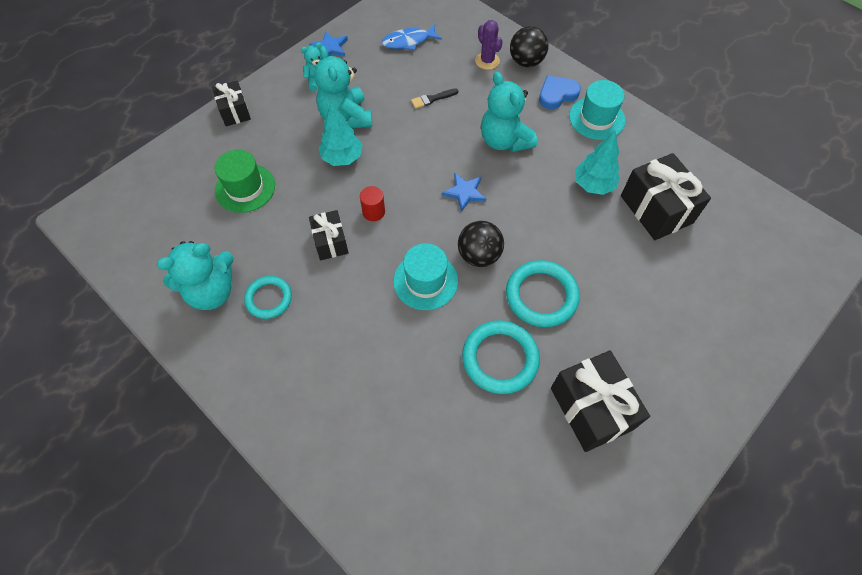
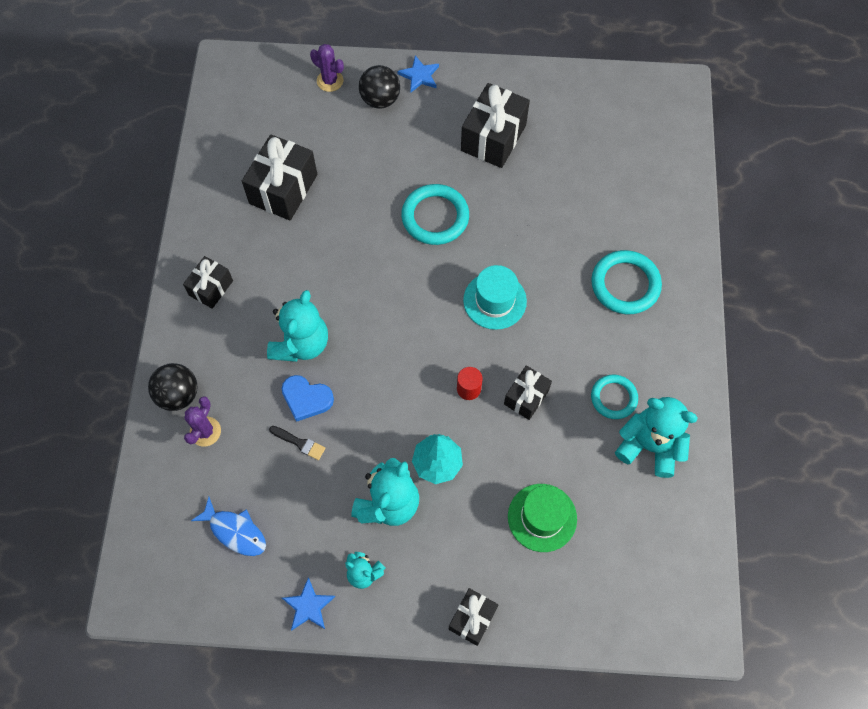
camera: 130 degrees left, 5 degrees up
blue star [442,173,486,212] -> blue star moved to [397,56,439,92]
black ball [458,221,504,267] -> black ball moved to [359,65,400,109]
turquoise ring [462,320,540,394] -> turquoise ring moved to [591,250,662,314]
blue heart [539,76,581,109] -> blue heart moved to [282,375,334,422]
turquoise hat [569,80,625,140] -> black gift [183,256,233,309]
turquoise tree [575,130,620,195] -> none
none -> purple cactus [310,44,344,92]

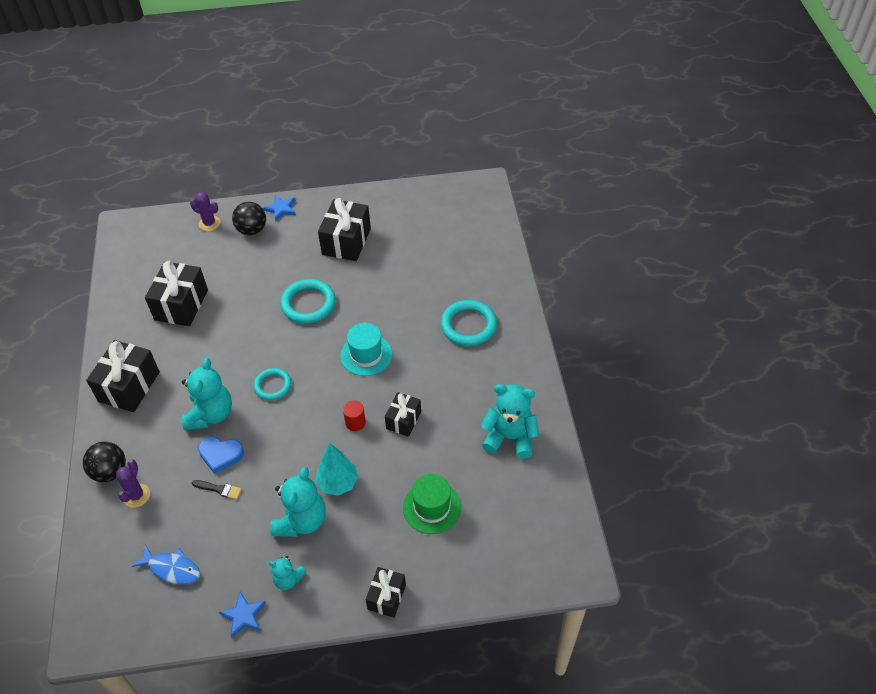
camera: 10 degrees left, 15 degrees down
black gift [183,256,233,309] -> black gift [86,340,160,412], size x1.70
turquoise ring [591,374,638,419] -> turquoise ring moved to [253,368,291,400]

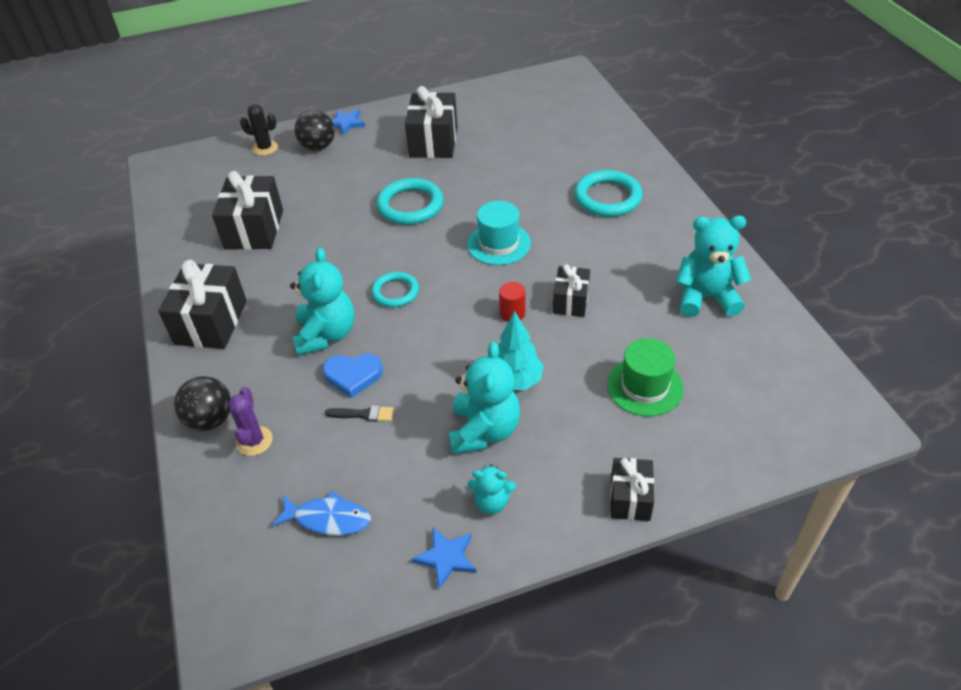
camera: 10 degrees left, 5 degrees down
purple cactus [190,192,220,231] -> black cactus [240,104,278,156]

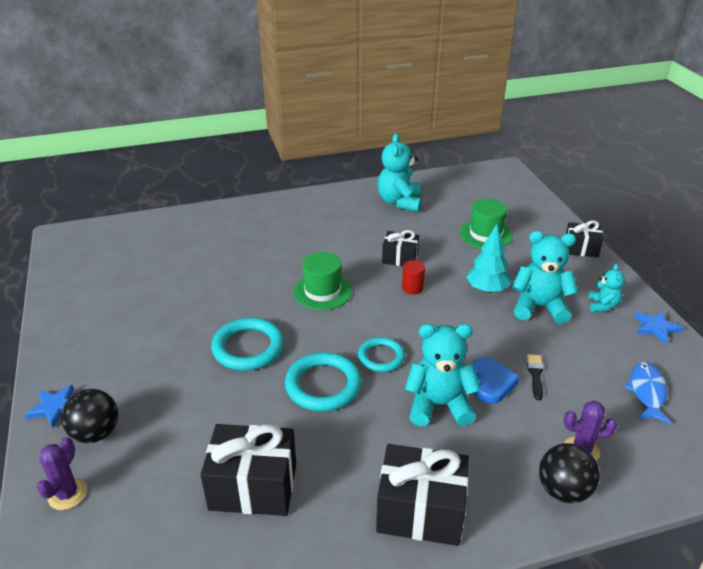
camera: 90 degrees left, 10 degrees down
black cactus [240,104,278,156] -> purple cactus [37,437,87,510]
black gift [405,86,458,158] -> none
turquoise hat [467,201,531,265] -> green hat [293,252,352,310]
turquoise ring [574,170,643,217] -> turquoise ring moved to [285,352,361,411]

